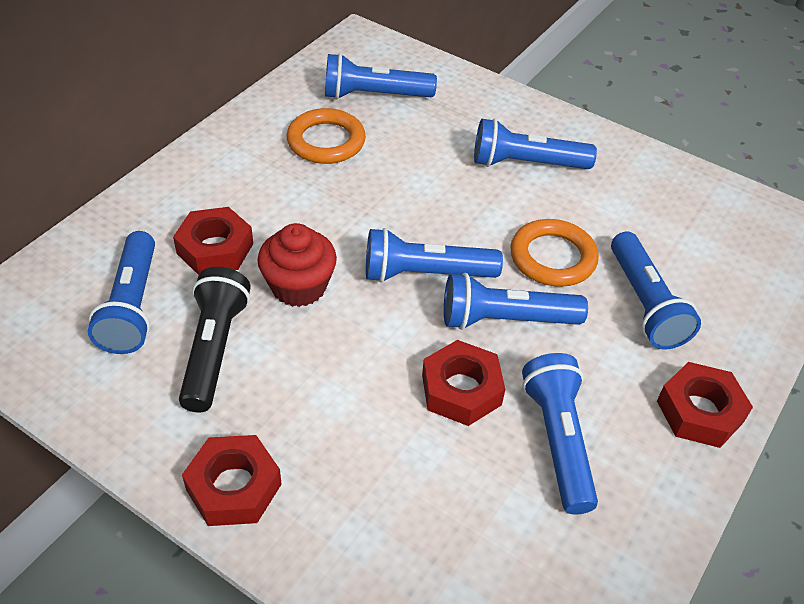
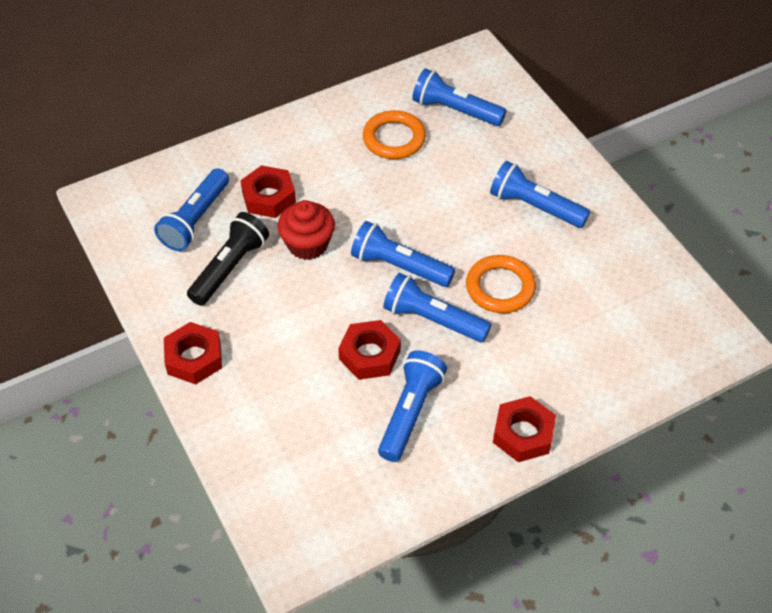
camera: 30 degrees right, 5 degrees up
blue flashlight [611,232,701,349] -> none

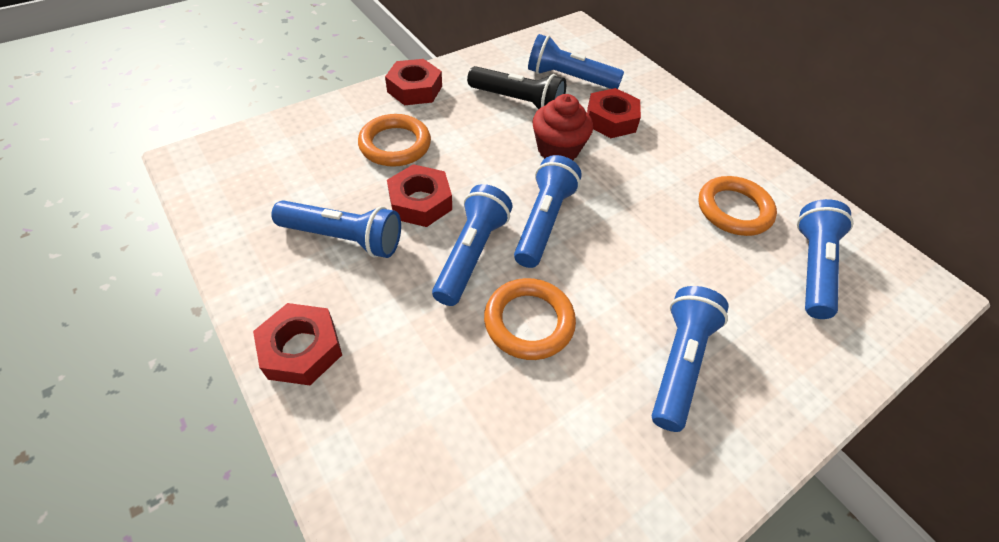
camera: 80 degrees right, 0 degrees up
none -> orange ring [358,114,431,167]

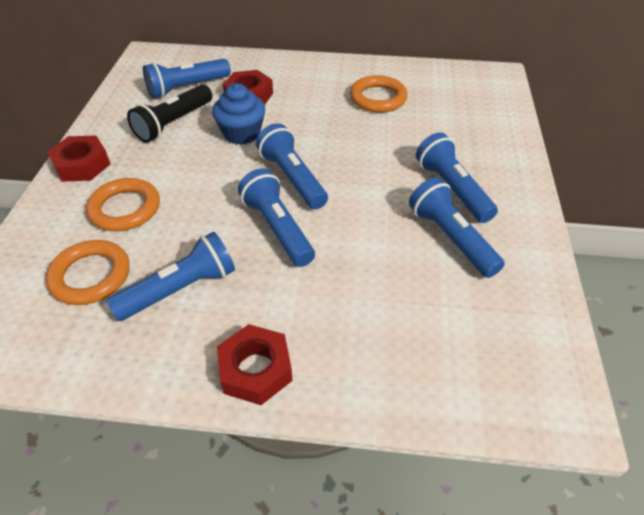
camera: 45 degrees left, 5 degrees down
red nut [387,164,452,227] -> none
black flashlight [467,66,566,109] -> black flashlight turned 150 degrees clockwise [127,84,212,143]
orange ring [484,278,576,360] -> orange ring moved to [46,240,130,305]
red cupcake [532,94,593,160] -> blue cupcake [212,83,265,145]
blue flashlight [797,199,854,319] -> blue flashlight moved to [409,177,505,278]

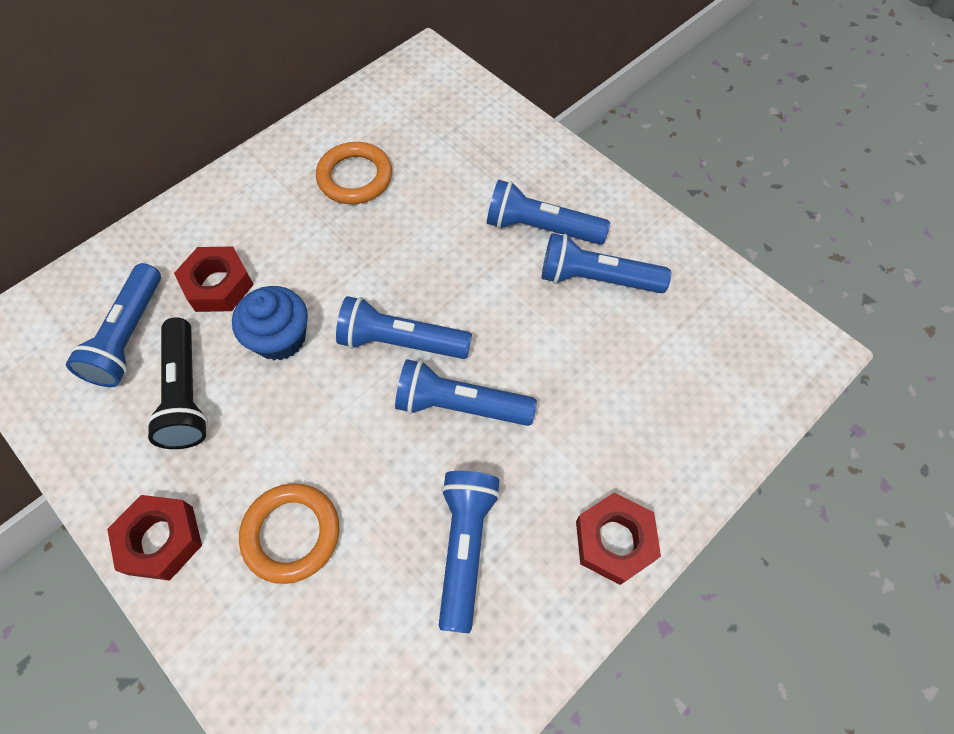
camera: 50 degrees left, 15 degrees up
orange ring [46,240,130,305] -> none

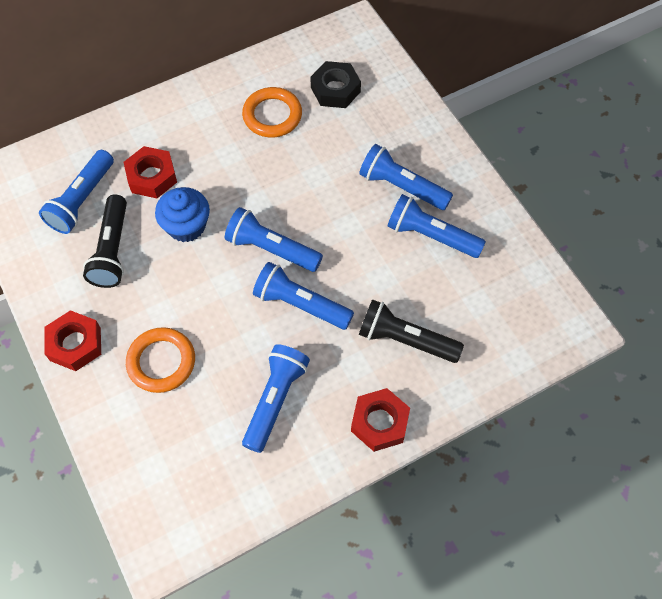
camera: 15 degrees right, 0 degrees up
none -> black nut [310,61,361,108]
none -> black flashlight [359,299,464,363]

